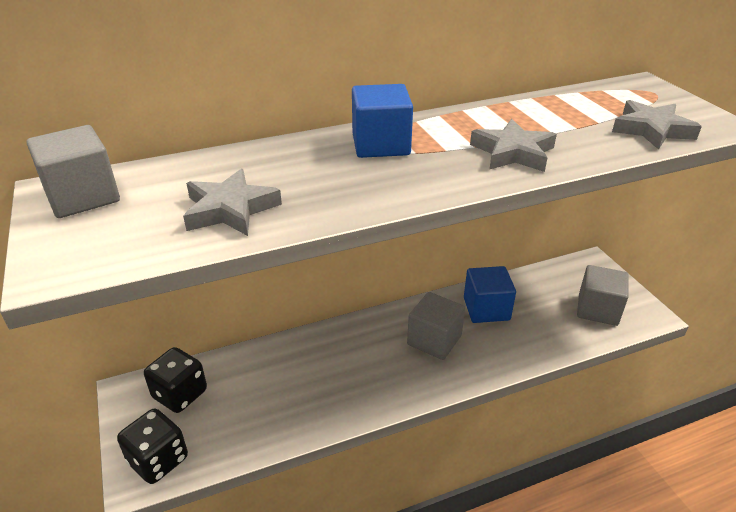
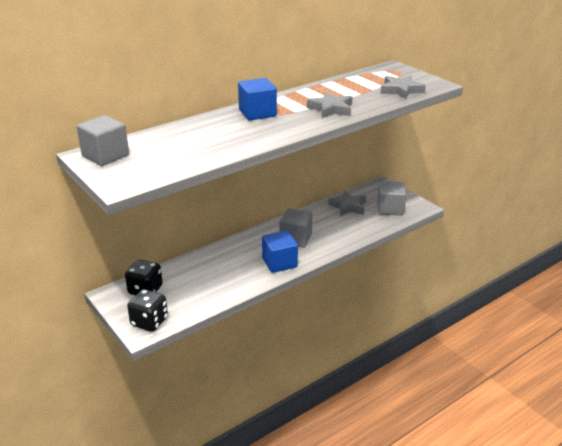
camera: 15 degrees left, 5 degrees down
grey star [183,169,282,236] -> grey star moved to [328,191,366,216]
blue cube [464,266,516,323] -> blue cube moved to [262,230,298,273]

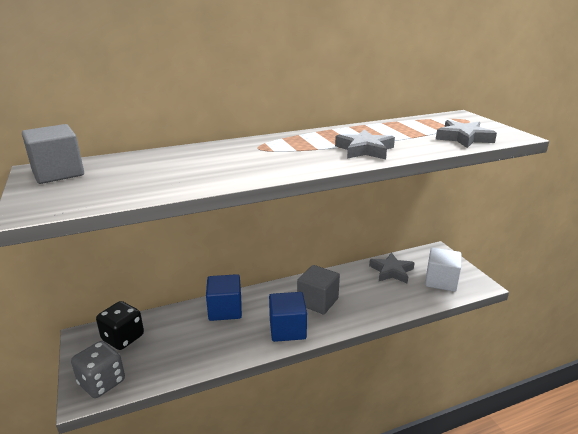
camera: 15 degrees right, 5 degrees down
black dice [127,289,168,332] -> grey dice [71,341,125,398]
blue cube [238,78,277,121] -> blue cube moved to [206,274,242,321]
grey cube [377,181,406,215] -> white cube [425,248,461,292]

